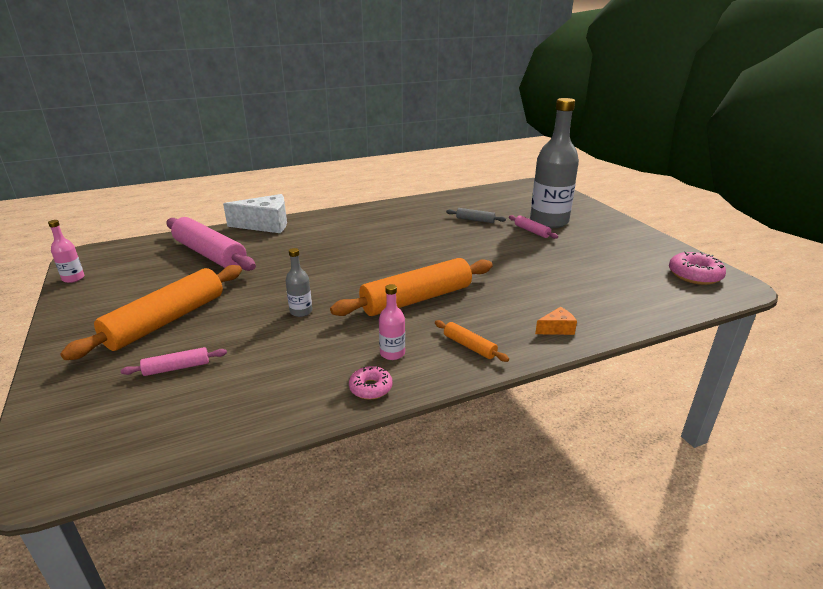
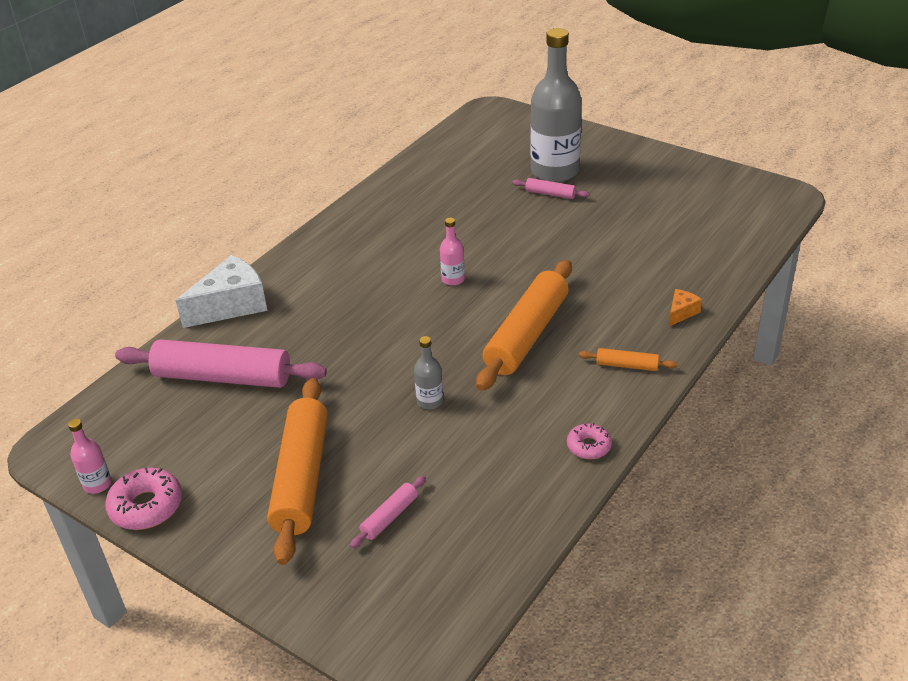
camera: 30 degrees left, 10 degrees up
pink bottle [379,284,405,360] -> pink bottle moved to [440,218,465,286]
grey rolling pin [446,208,506,223] -> none
pink donut [669,251,726,285] -> pink donut moved to [105,468,182,530]

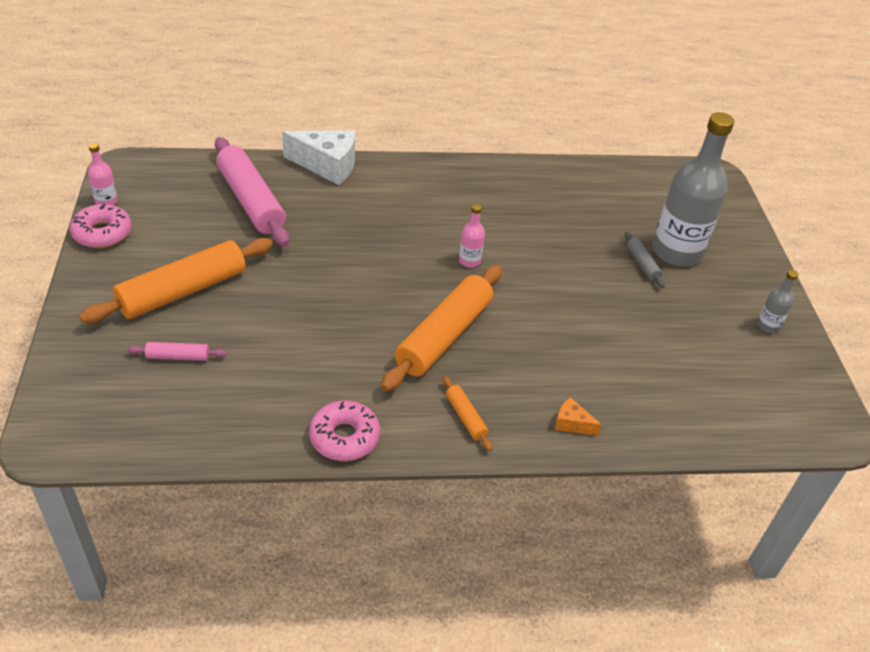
camera: 45 degrees right, 5 degrees up
grey bottle [414,336,443,409] -> grey bottle moved to [757,270,798,333]
orange rolling pin [476,260,572,391] -> orange rolling pin turned 45 degrees counterclockwise [381,265,502,391]
pink rolling pin [512,178,590,199] -> grey rolling pin [625,232,665,288]
pink donut [567,423,612,459] -> pink donut [309,400,380,461], size x1.62
orange cheese [669,289,702,327] -> orange cheese turned 150 degrees counterclockwise [555,397,602,436]

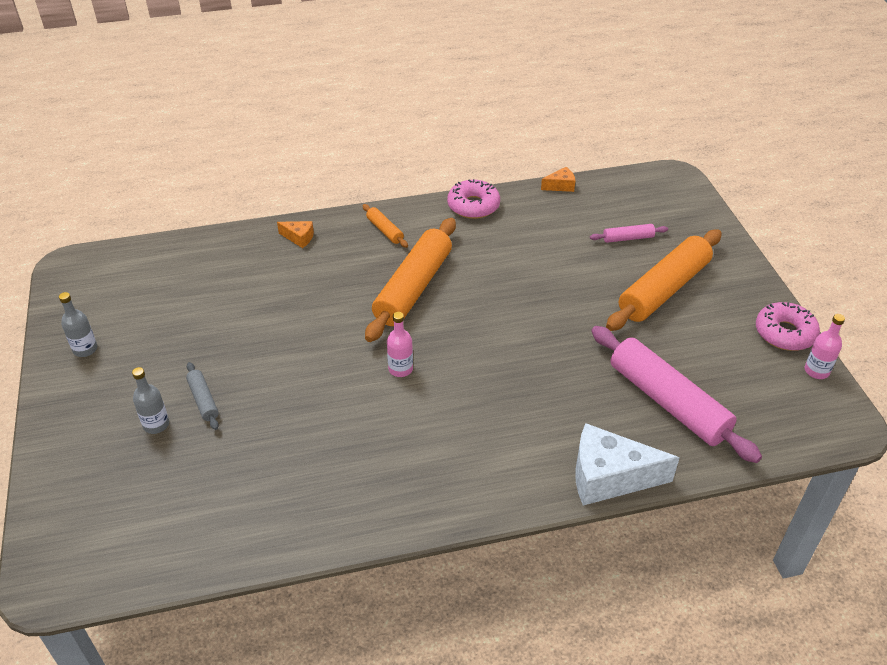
camera: 175 degrees right, 0 degrees up
grey bottle [653,112,734,267] -> grey bottle [132,367,169,434], size x0.43
none -> orange cheese [541,167,576,192]

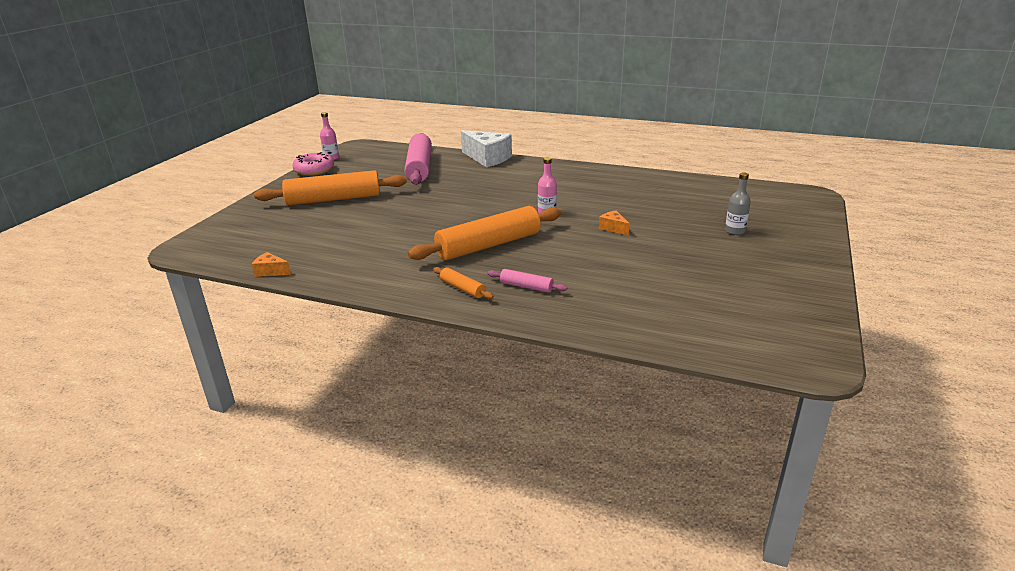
camera: 145 degrees left, 15 degrees down
grey bottle [59,292,97,357] -> none
grey rolling pin [186,362,219,430] -> none
orange cheese [277,221,314,248] -> orange cheese moved to [599,210,630,236]
orange rolling pin [362,204,408,248] -> orange rolling pin turned 45 degrees counterclockwise [433,267,494,299]
pink donut [447,179,500,219] -> none
pink rolling pin [590,224,668,243] -> pink rolling pin moved to [487,269,567,293]

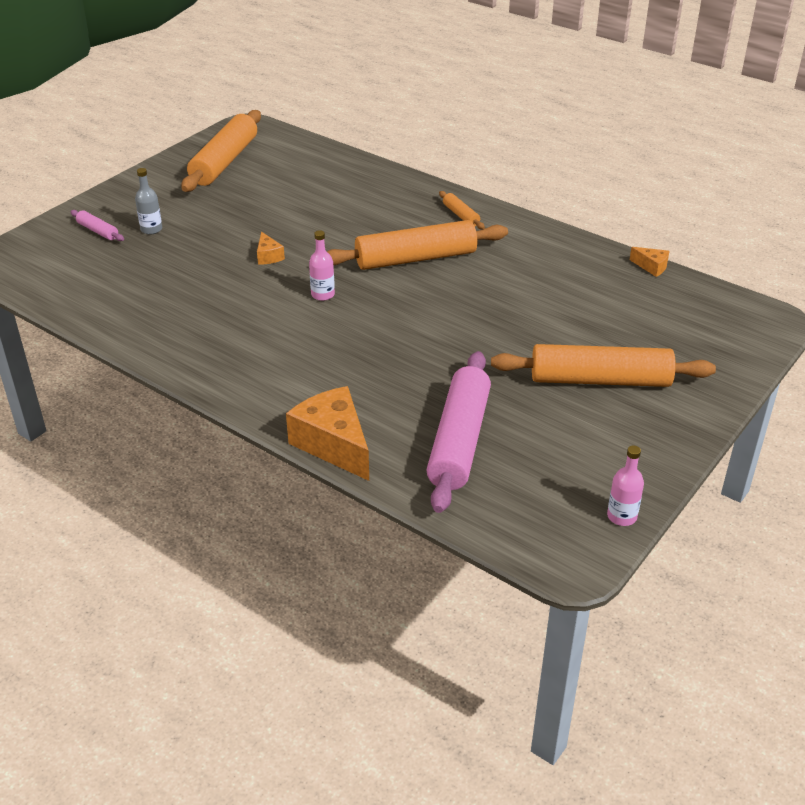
camera: 165 degrees left, 10 degrees up
pink donut [293,152,334,176] -> none
white cheese [461,130,512,167] -> orange cheese [286,386,369,481]
pink rolling pin [487,269,567,293] -> pink rolling pin moved to [70,210,124,241]
none -> orange rolling pin [181,110,261,192]

